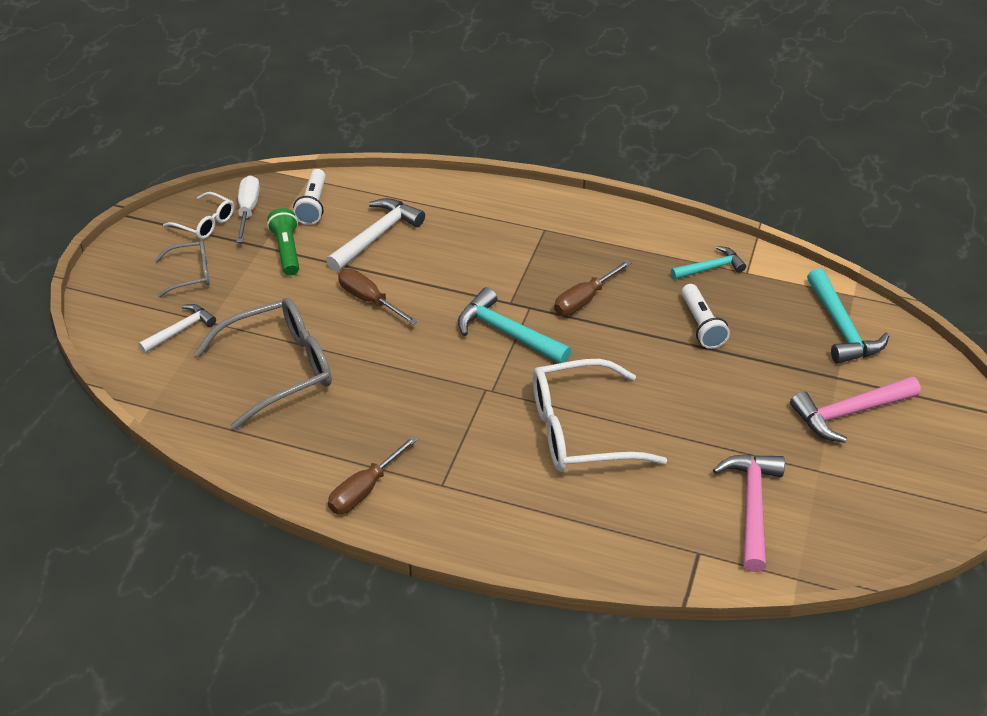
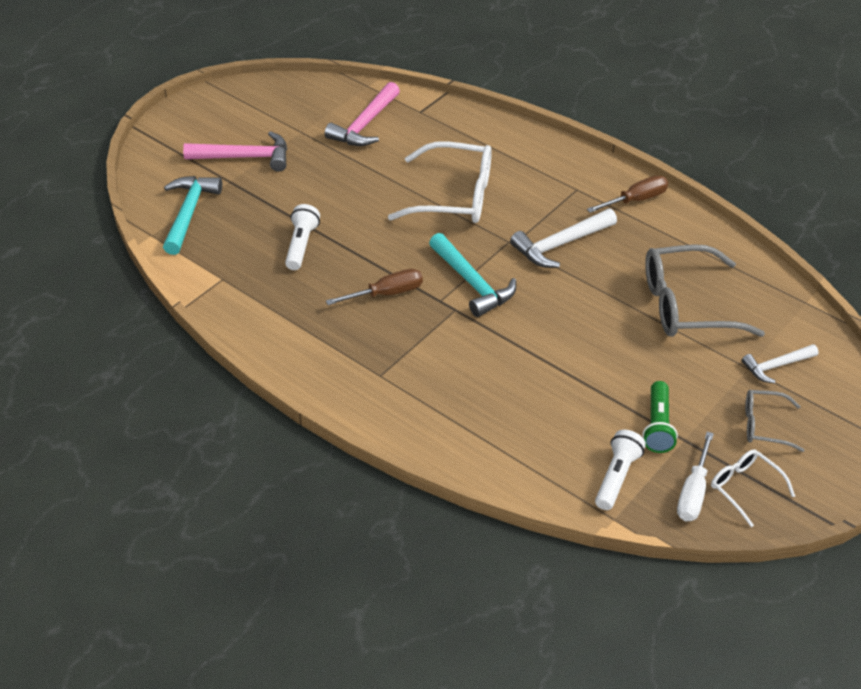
camera: 160 degrees left, 0 degrees up
white hammer [326,198,425,272] -> white hammer moved to [510,209,617,268]
brown screwdriver [338,269,418,325] -> none
turquoise hammer [671,246,746,280] -> none

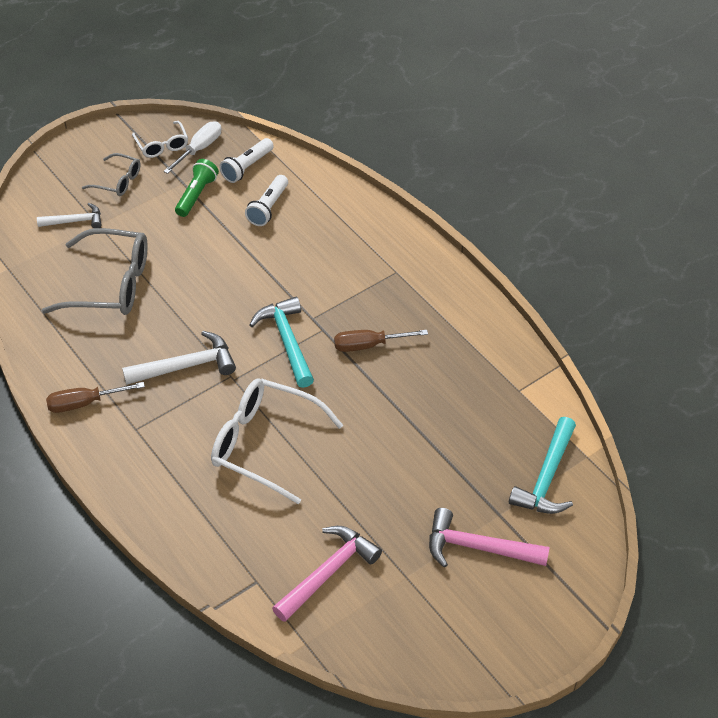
camera: 165 degrees left, 5 degrees up
white flashlight [285,204,320,270] -> white flashlight moved to [245,175,288,226]

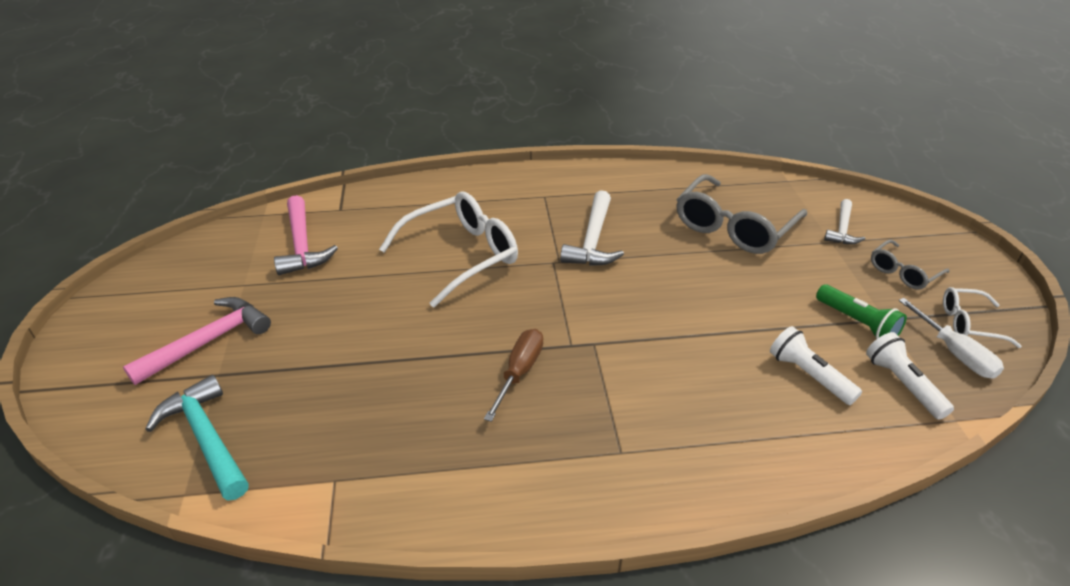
camera: 120 degrees right, 10 degrees down
brown screwdriver [46,382,145,413] -> none
turquoise hammer [250,297,314,388] -> none

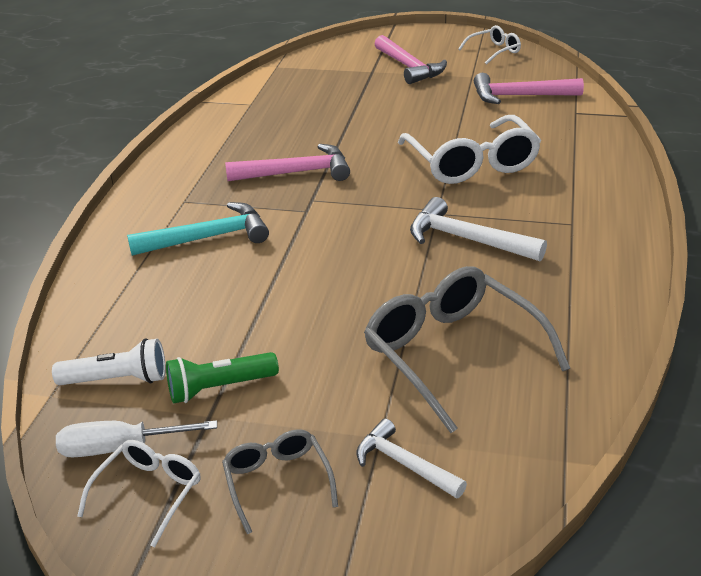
camera: 110 degrees right, 5 degrees down
turquoise hammer [145,375,249,501] -> turquoise hammer moved to [127,202,269,256]
brown screwdriver [484,329,543,422] -> pink hammer [225,144,350,181]
white flashlight [770,326,862,405] -> none
none -> white glasses [458,25,521,65]

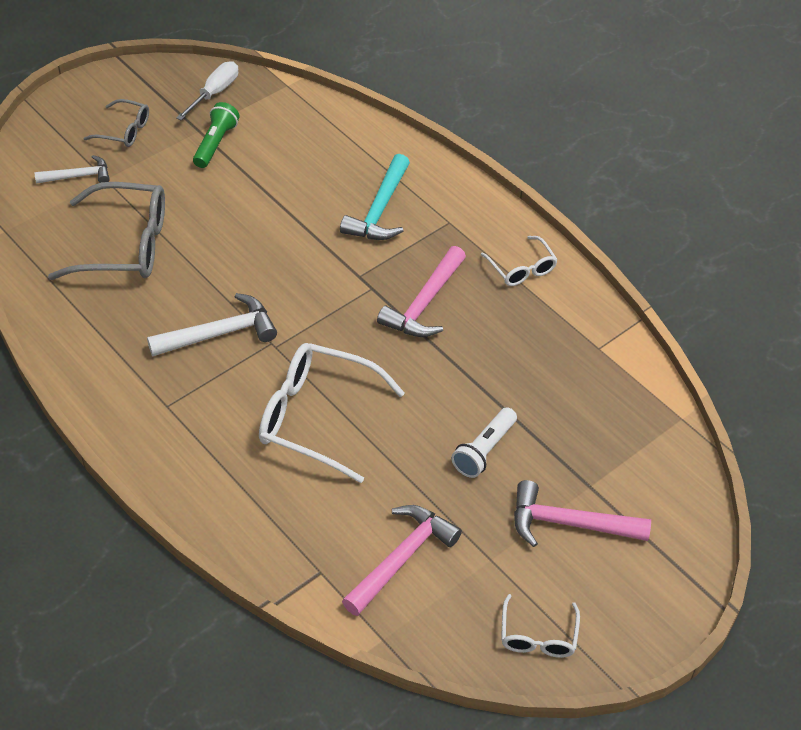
camera: 125 degrees right, 15 degrees up
white flashlight [52,338,166,385] -> white flashlight moved to [451,407,517,478]
white glasses [77,440,201,547] -> white glasses moved to [481,236,558,286]

